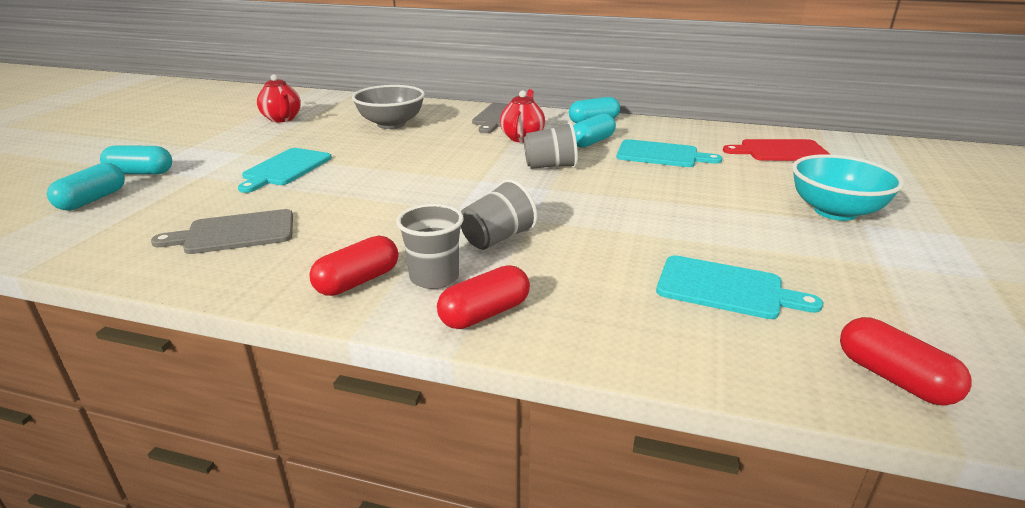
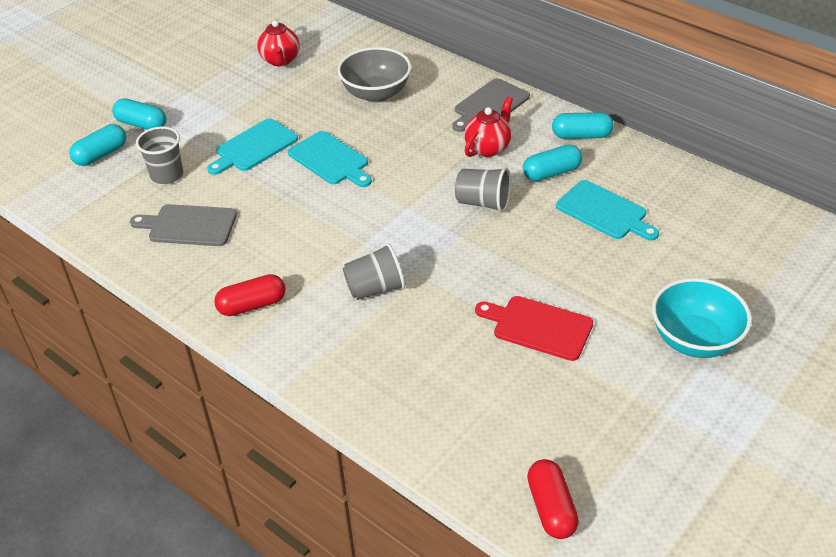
camera: 25 degrees right, 15 degrees up
grey cup [396,204,464,289] -> grey cup moved to [136,126,183,184]
red capsule [437,265,530,329] -> none
turquoise cutting board [656,255,823,319] -> turquoise cutting board moved to [288,131,372,187]
red cutting board [723,139,831,161] -> red cutting board moved to [475,296,593,361]

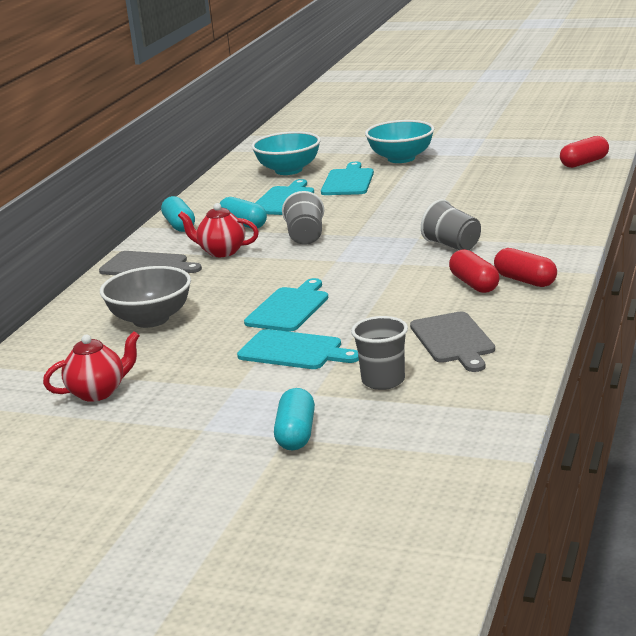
camera: 110 degrees left, 20 degrees down
turquoise capsule [69,124,127,166] -> none
red cutting board [475,296,593,361] -> none
none -> turquoise bowl [251,131,321,175]
none -> turquoise cutting board [321,162,374,195]
none -> red capsule [449,249,499,293]

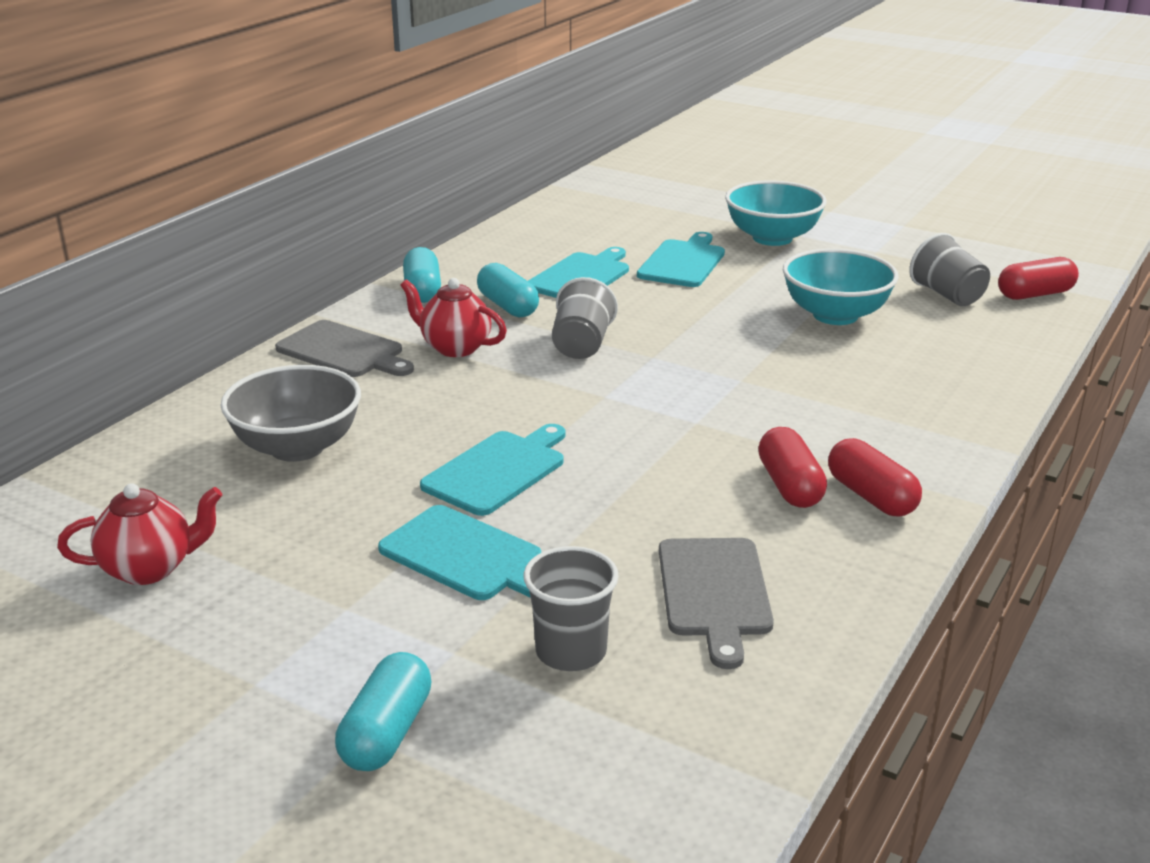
camera: 10 degrees right, 5 degrees up
turquoise bowl [251,131,321,175] -> turquoise bowl moved to [783,249,899,325]
grey cup [421,199,481,250] -> grey cup moved to [909,233,990,306]

